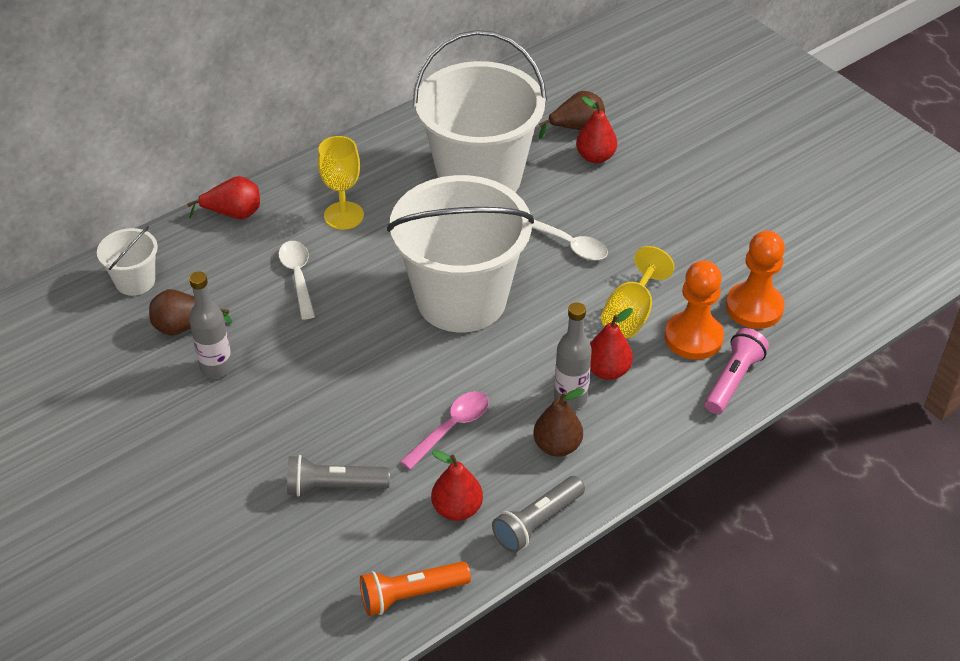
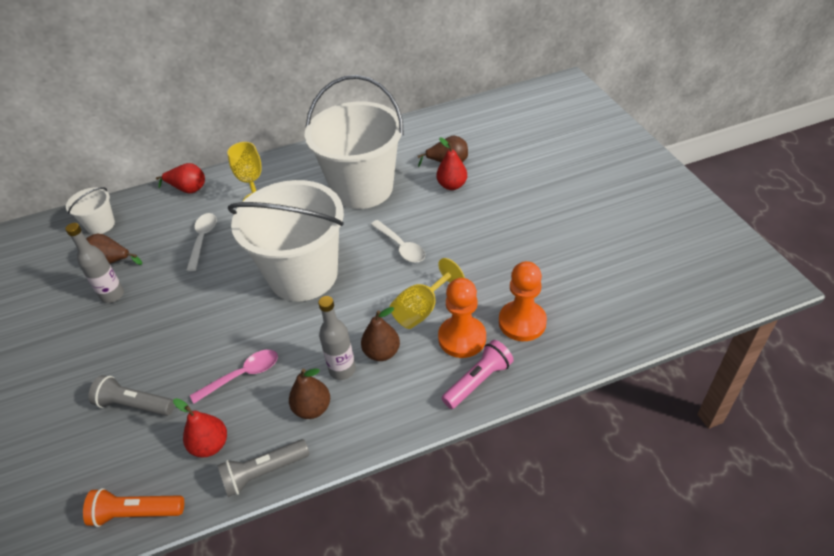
camera: 20 degrees right, 0 degrees up
red pear [590,308,633,380] -> brown pear [361,307,400,361]

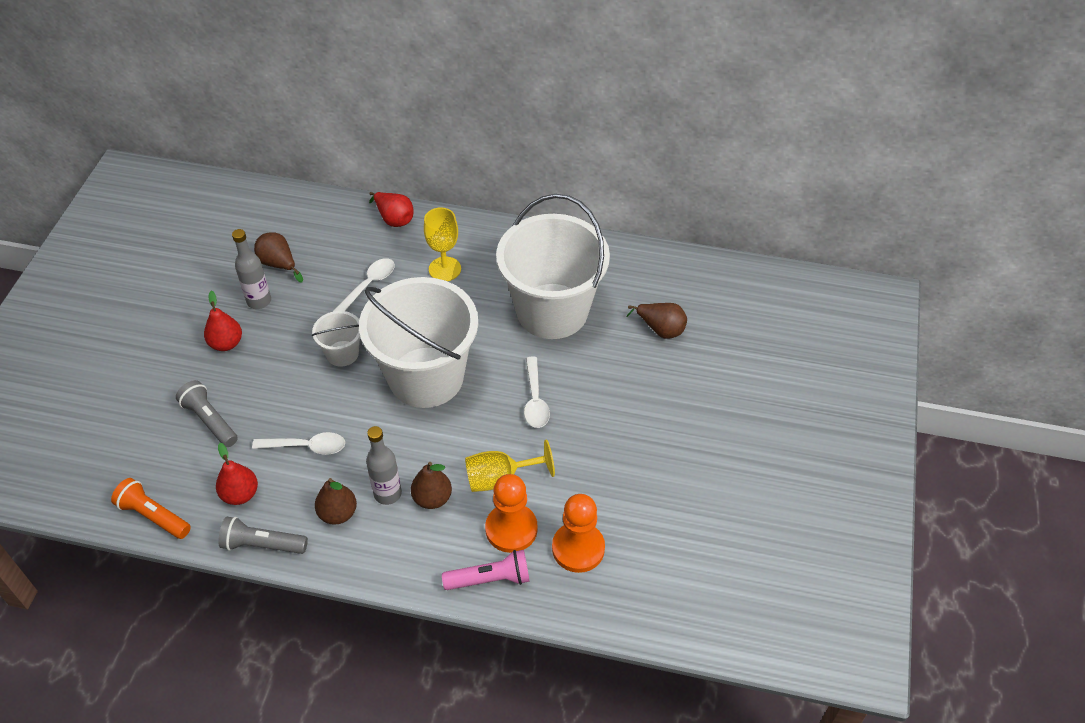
camera: 30 degrees right, 5 degrees up
white bucket [66,187,115,234] -> white bucket moved to [312,311,360,367]
pink spoon [190,350,278,403] -> white spoon [252,432,345,455]
red pear [437,138,467,190] -> red pear moved to [204,291,242,351]

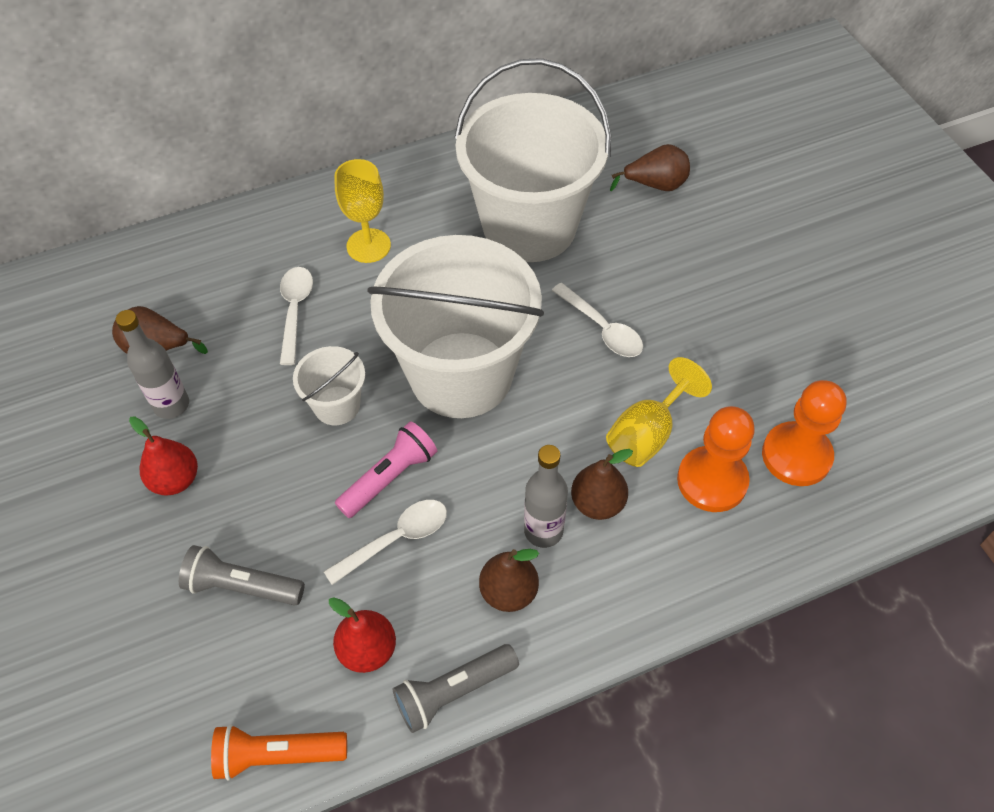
camera: 35 degrees left, 5 degrees up
red pear [369,192,414,227] -> none
pink flashlight [442,550,530,590] -> pink flashlight moved to [335,421,437,518]

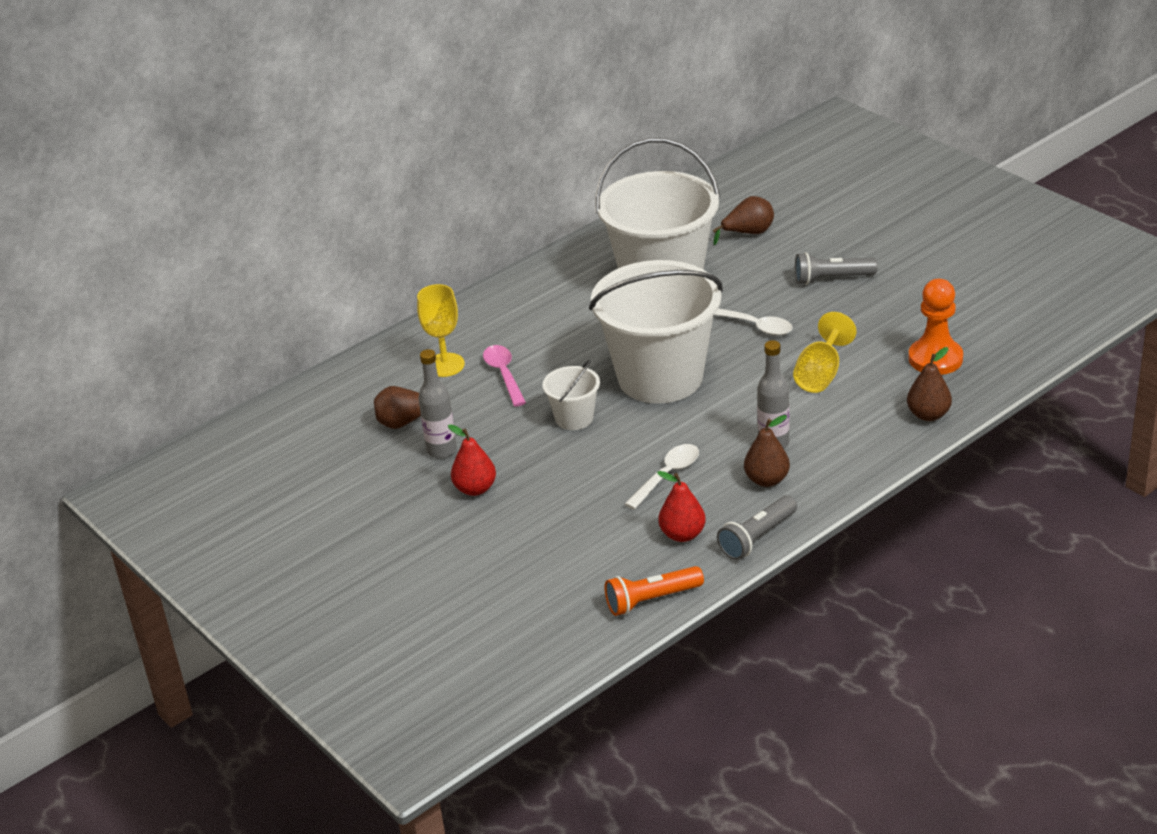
camera: 15 degrees left, 20 degrees down
grey flashlight [179,545,305,606] -> grey flashlight moved to [795,252,877,285]
white spoon [280,267,313,365] -> pink spoon [483,345,526,407]
yellow goblet [334,159,391,263] -> yellow goblet moved to [417,284,465,377]
pink flashlight [335,421,437,518] -> none
brown pear [571,449,633,520] -> brown pear moved to [907,347,952,421]
orange pawn [677,406,755,512] -> none

